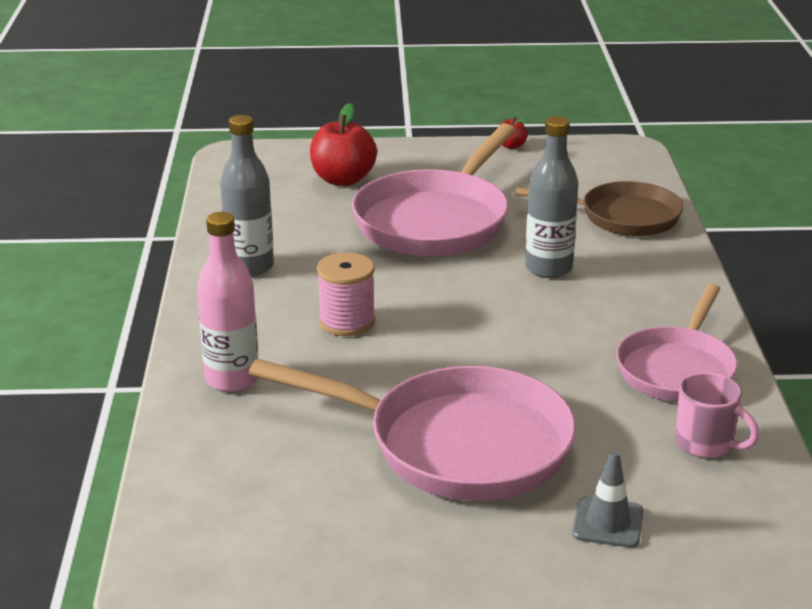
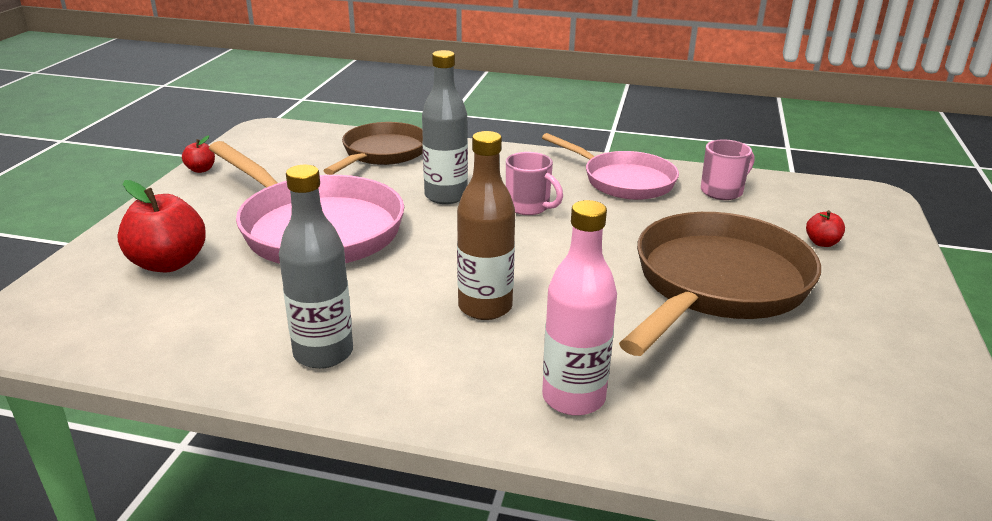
camera: 75 degrees left, 0 degrees up
pink pan [249,359,576,501] -> brown pan [619,212,821,356]
pink spool [317,252,375,336] -> brown bottle [457,131,515,320]
grey traffic cone [572,450,643,548] -> red apple [806,210,845,247]
none -> pink mug [506,152,563,215]

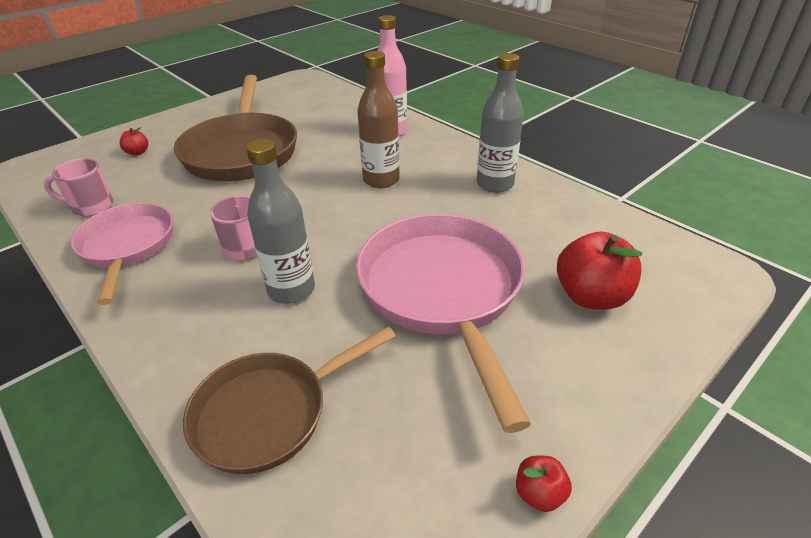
camera: 145 degrees left, 10 degrees up
brown pan [619,212,821,356] -> brown pan turned 75 degrees counterclockwise [174,75,297,181]

